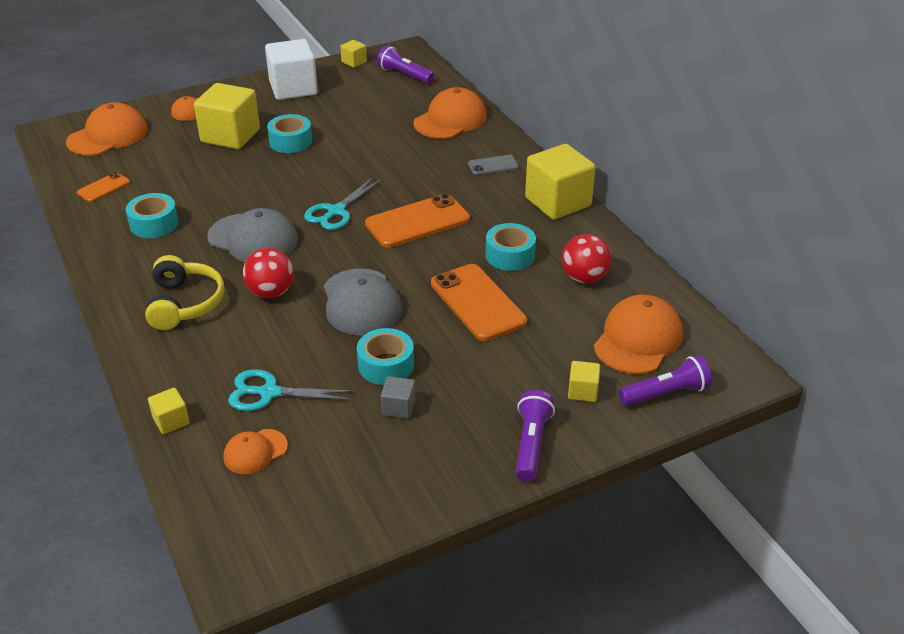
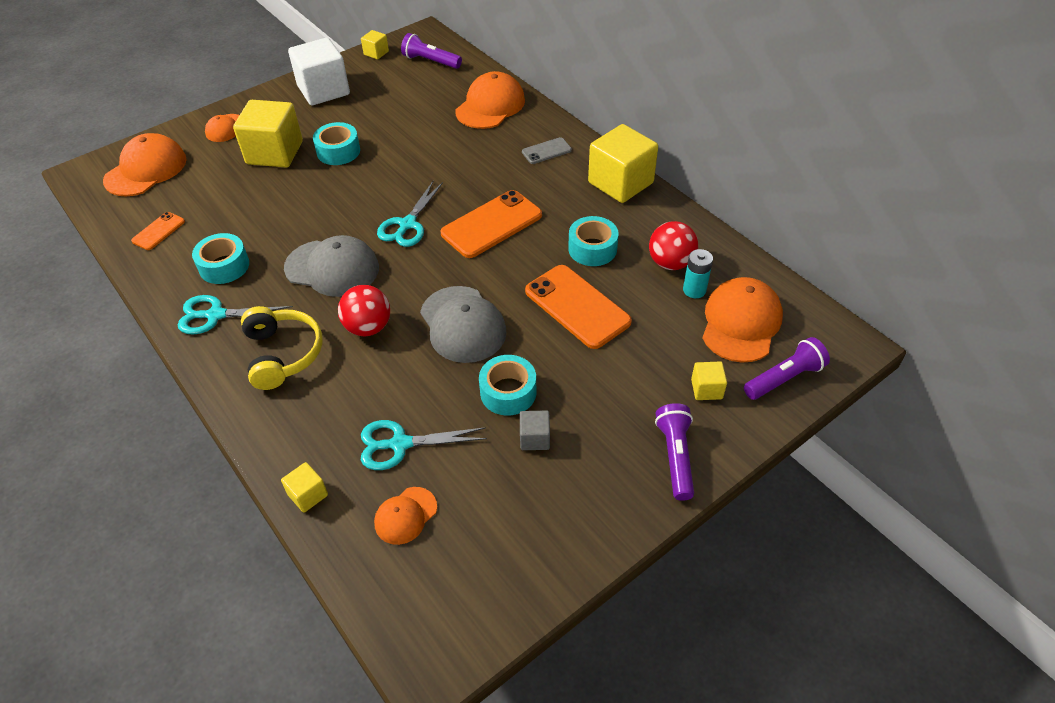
camera: 10 degrees left, 10 degrees up
none -> turquoise scissors [178,295,293,334]
none -> turquoise battery [683,249,713,298]

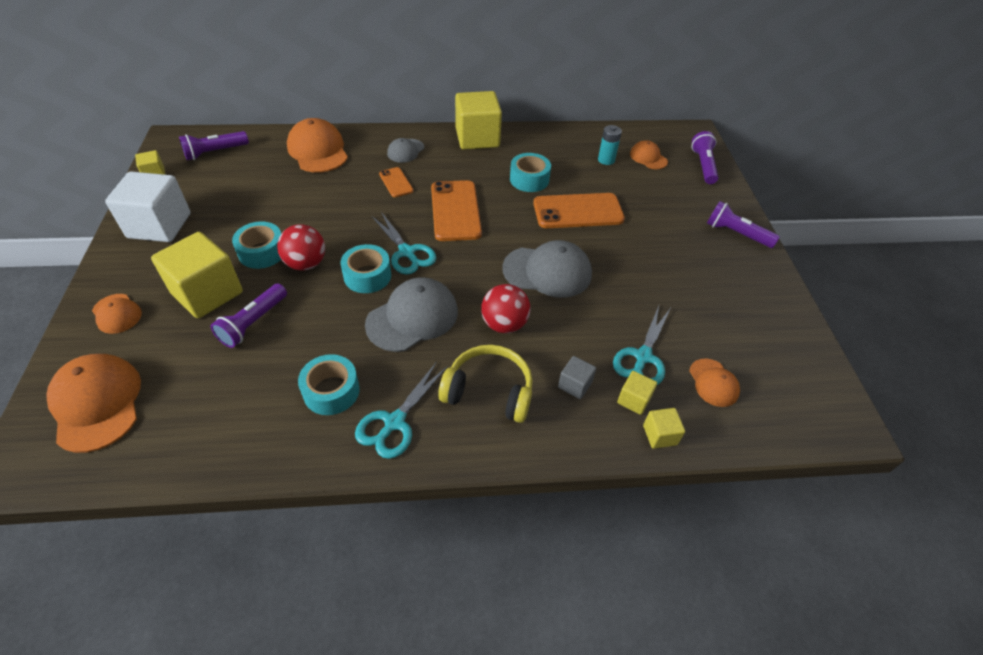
camera: 60 degrees left, 0 degrees up
orange phone [131,212,185,250] -> orange phone moved to [379,167,413,197]
turquoise tape [479,355,536,416] -> turquoise tape moved to [340,244,391,293]
grey cube [520,410,550,450] -> grey cube moved to [558,356,596,399]
grey phone [522,137,572,164] -> grey cap [387,138,424,163]
red ball [649,221,698,270] -> red ball moved to [277,224,325,271]
yellow cube [691,362,727,400] -> yellow cube moved to [617,371,657,415]
orange cap [703,277,783,362] -> orange cap [630,140,668,169], size x0.55
none -> purple flashlight [211,284,287,348]

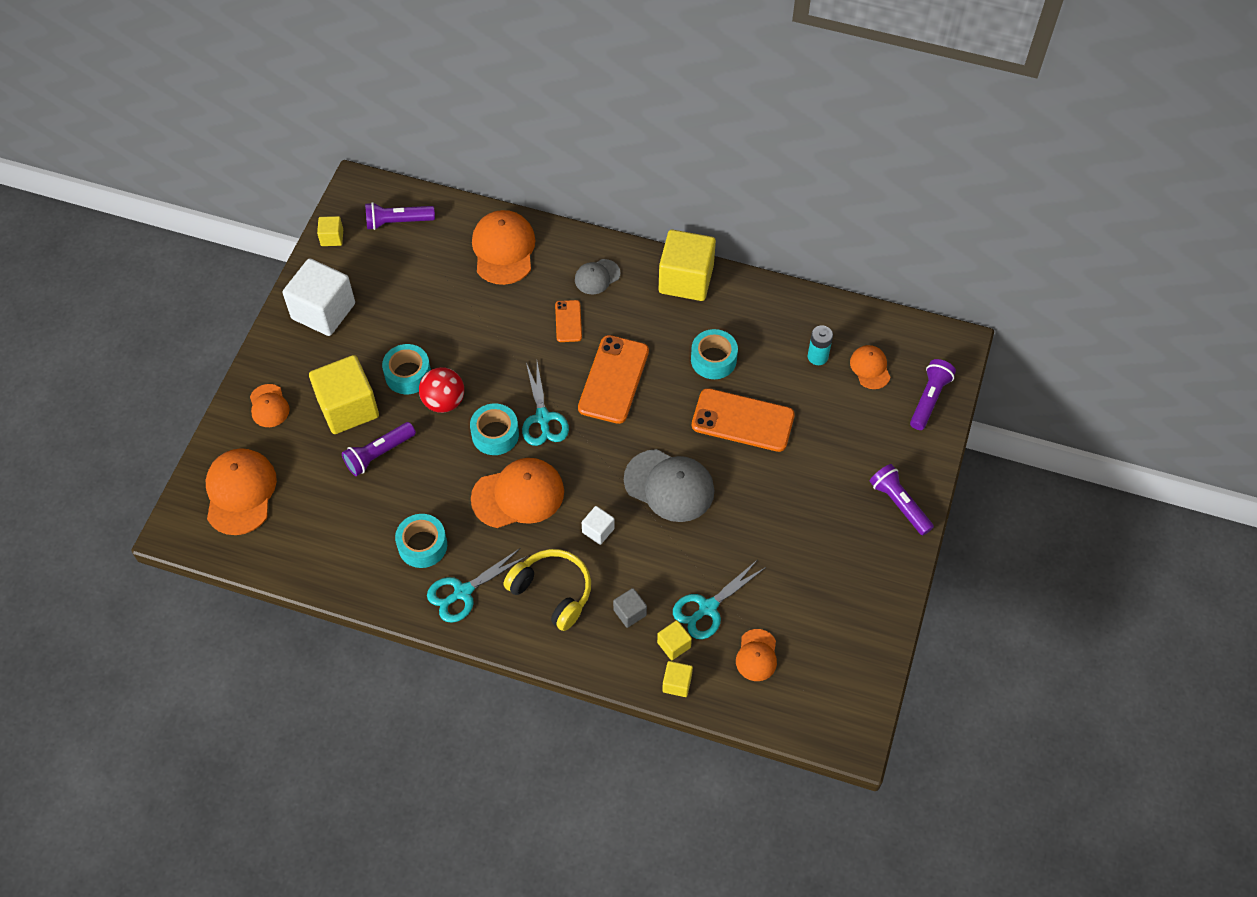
camera: 25 degrees right, 10 degrees up
grey cap [365,277,458,352] -> orange cap [471,458,564,528]
red ball [481,284,531,333] -> white cube [582,506,615,545]

